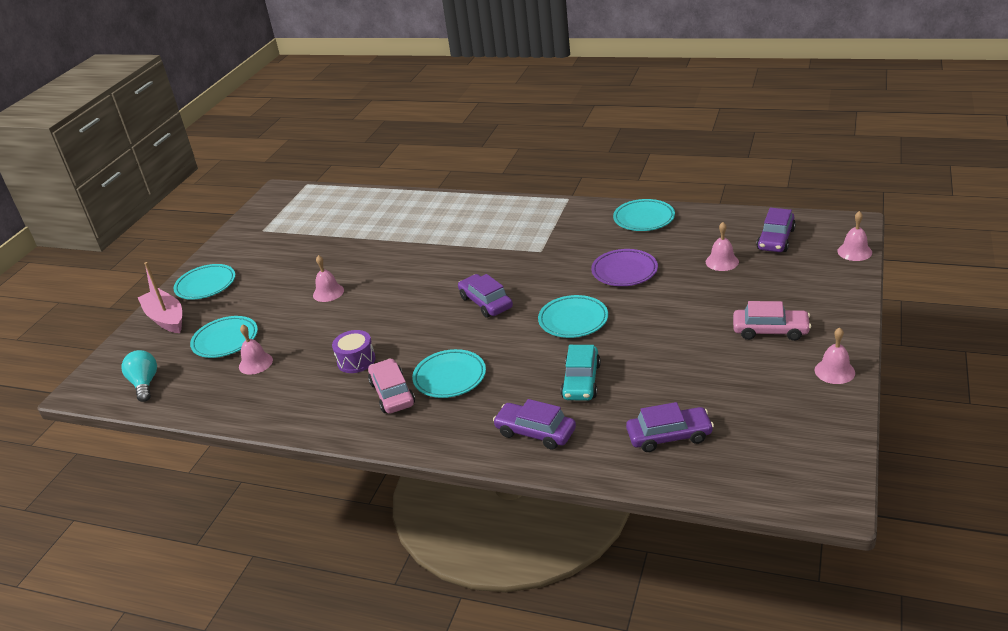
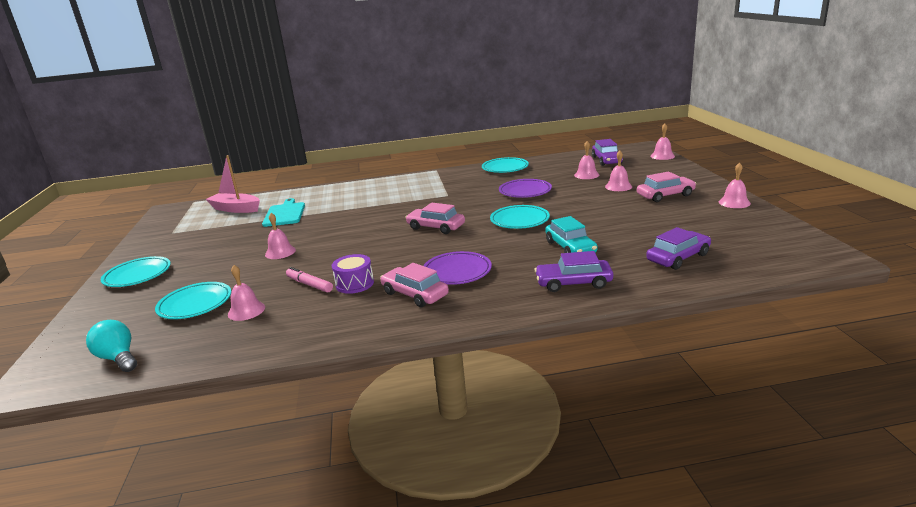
camera: 30 degrees left, 10 degrees down
pink boat [138,262,182,333] -> pink boat moved to [206,155,260,213]
turquoise plate [412,349,486,398] -> purple plate [423,251,492,285]
purple car [458,274,513,318] -> pink car [405,203,465,234]
none -> turquoise cutting board [262,198,305,227]
none -> pink marker [286,267,333,293]
none -> pink bell [605,151,632,191]

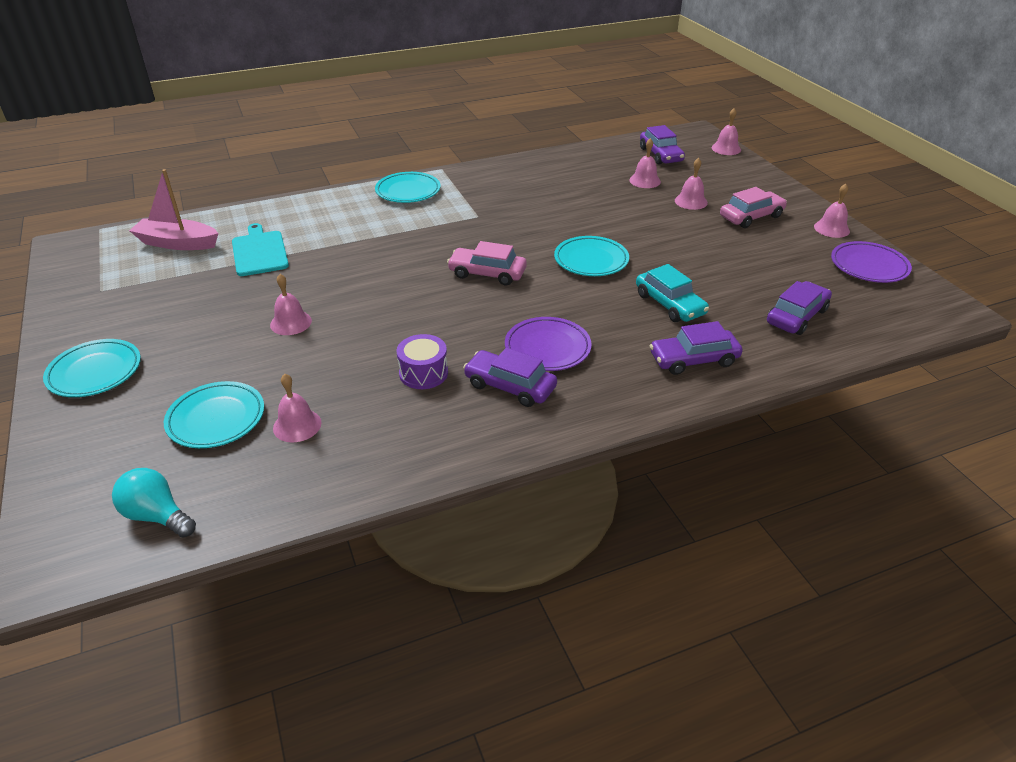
camera: 15 degrees left, 15 degrees up
pink marker [286,267,333,293] -> none
pink car [380,263,449,307] -> purple car [463,348,557,407]
turquoise plate [482,157,529,173] -> turquoise plate moved to [375,172,441,203]
purple plate [499,179,552,198] -> purple plate moved to [831,241,912,283]

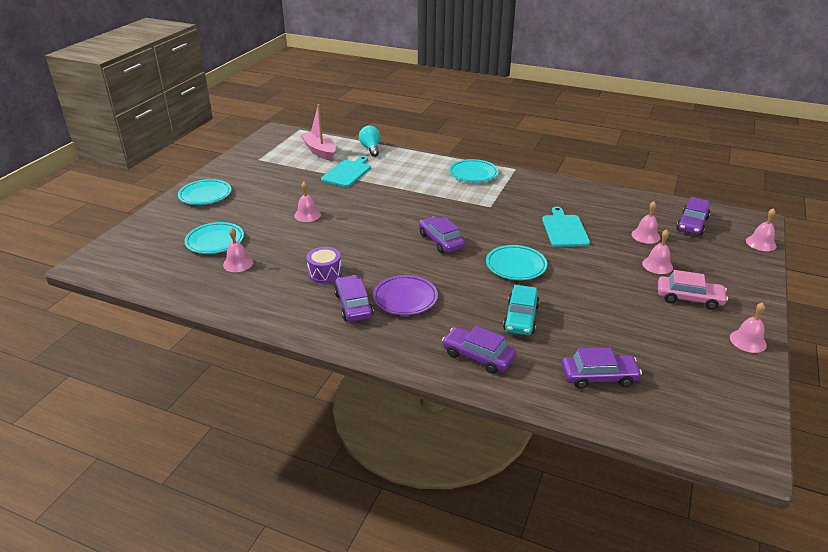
camera: 45 degrees right, 5 degrees down
turquoise light bulb [112,468,196,537] -> turquoise light bulb moved to [359,125,380,157]
pink car [447,241,527,285] -> purple car [419,216,465,253]
purple plate [831,241,912,283] -> none
none -> turquoise cutting board [542,207,590,247]

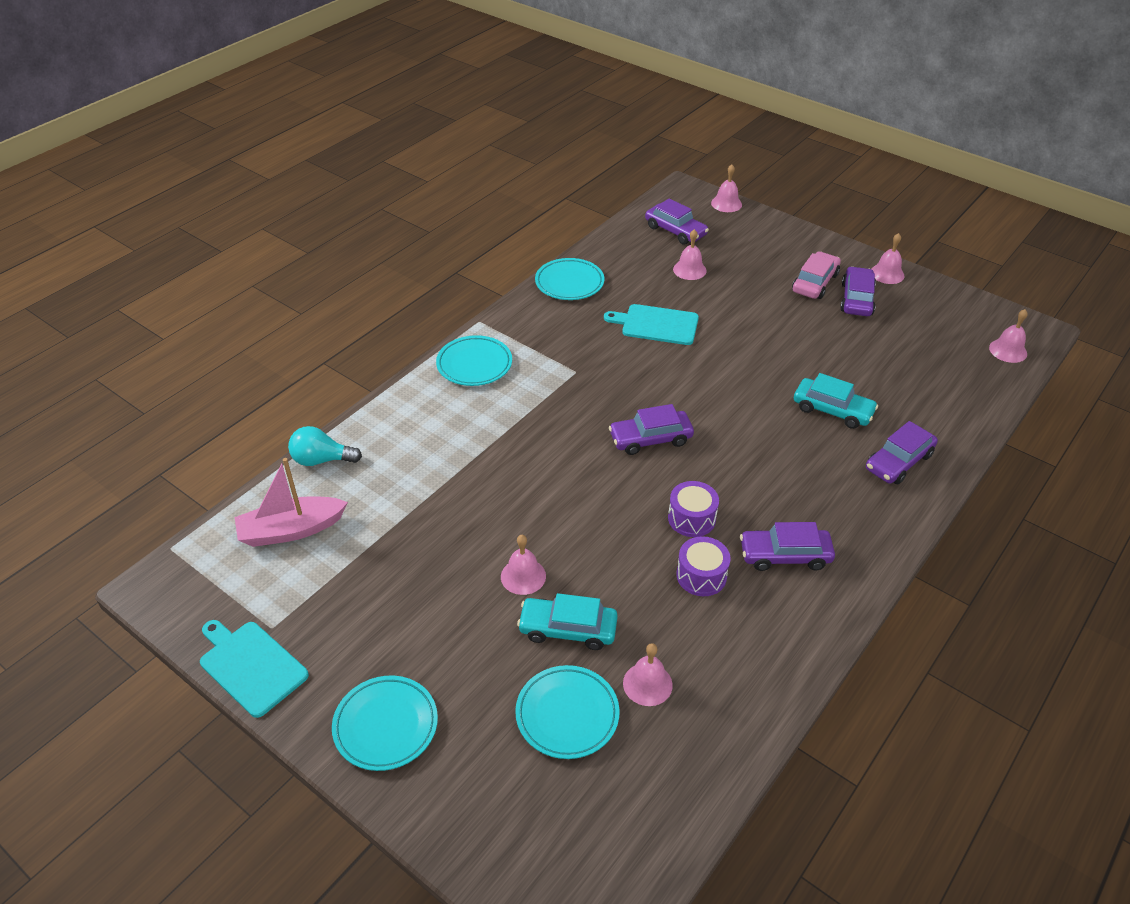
camera: 75 degrees left, 10 degrees up
turquoise cutting board [321,156,371,187] -> turquoise cutting board moved to [200,620,309,718]
purple plate [373,275,438,315] -> none
turquoise plate [486,245,547,280] -> turquoise plate moved to [535,258,604,300]
purple car [562,347,642,389] -> purple car moved to [840,266,876,316]
pink bell [642,229,673,274] -> pink bell moved to [989,309,1028,363]
none -> turquoise car [517,593,618,650]
none -> purple drum [668,481,719,537]

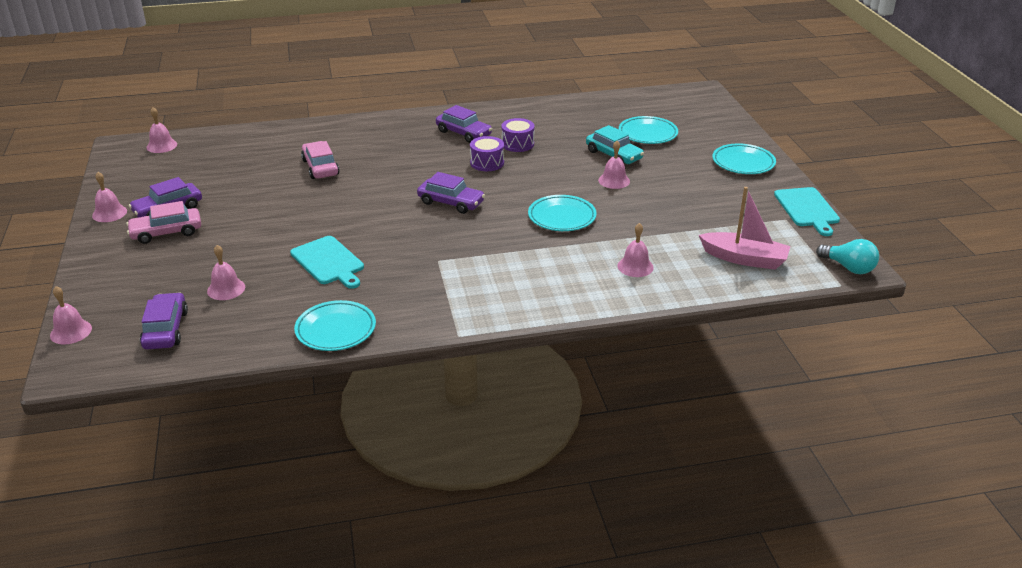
camera: 140 degrees left, 10 degrees down
turquoise light bulb [288,426,362,466] -> turquoise light bulb moved to [816,239,879,274]
turquoise plate [436,335,512,386] -> turquoise plate moved to [528,195,597,231]
pink bell [623,643,673,706] -> pink bell moved to [617,223,654,277]
turquoise car [794,373,878,429] -> pink car [301,141,339,179]
purple car [866,421,938,484] -> none

